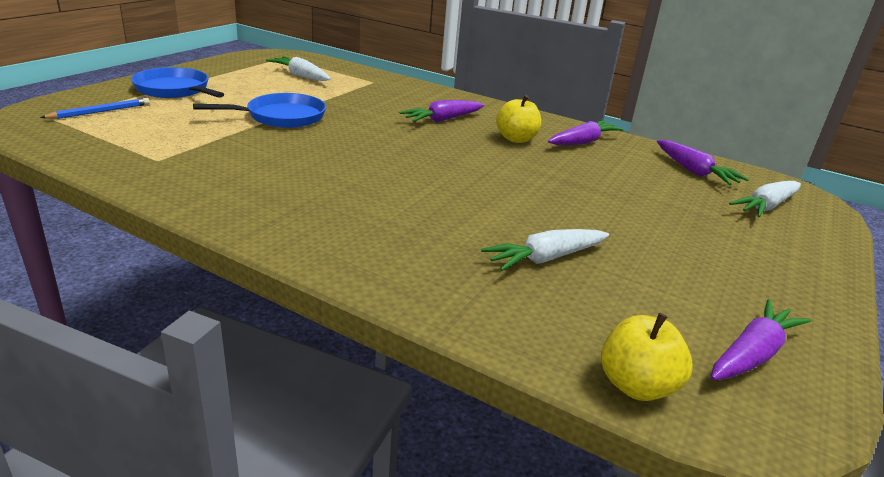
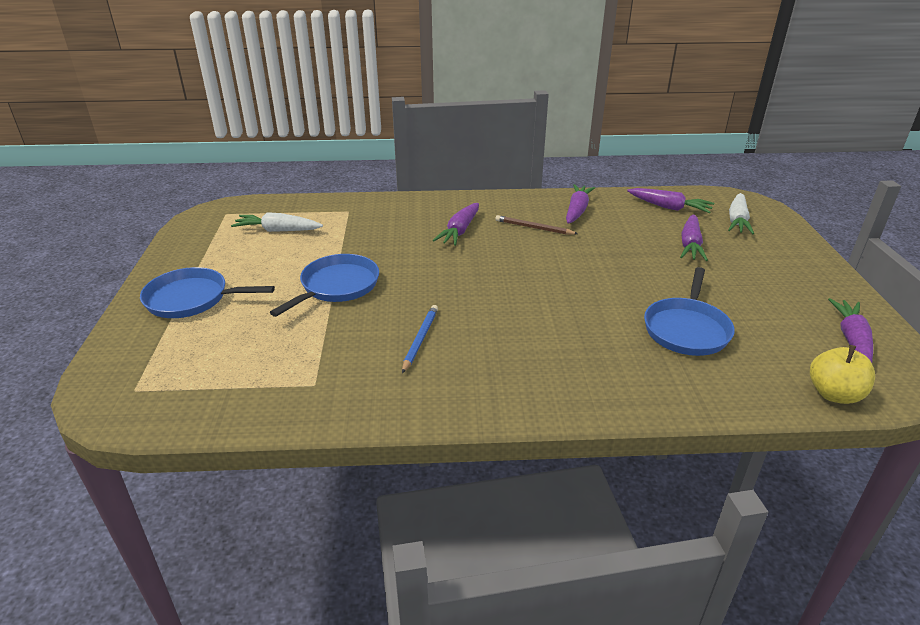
camera: 30 degrees left, 5 degrees up
blue pencil [40,98,150,119] -> blue pencil moved to [402,305,438,373]
white carrot [481,229,609,271] -> blue pan [644,267,735,356]
yellow apple [496,95,541,143] -> brown pencil [495,215,578,235]
none -> purple carrot [680,214,708,261]

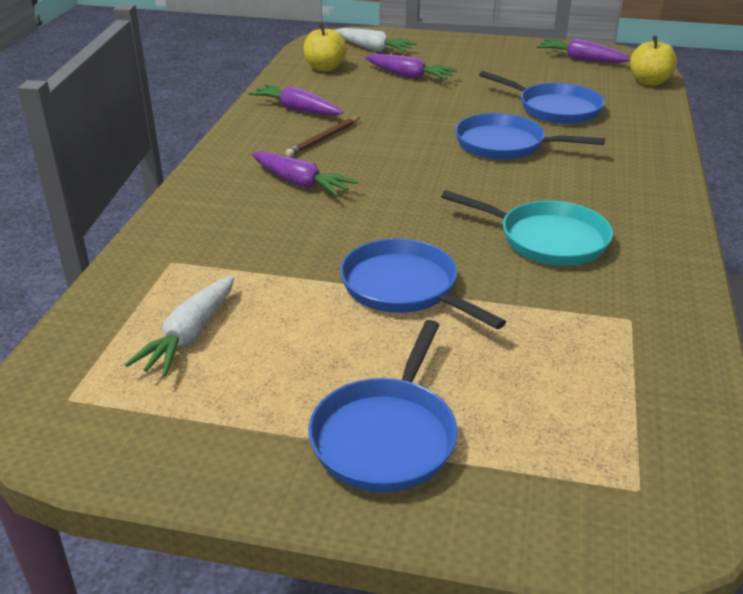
camera: 75 degrees left, 0 degrees up
blue pencil [402,305,438,373] -> turquoise pan [441,190,613,266]
purple carrot [627,188,714,213] -> yellow apple [303,23,347,72]
none -> blue pan [455,113,605,160]

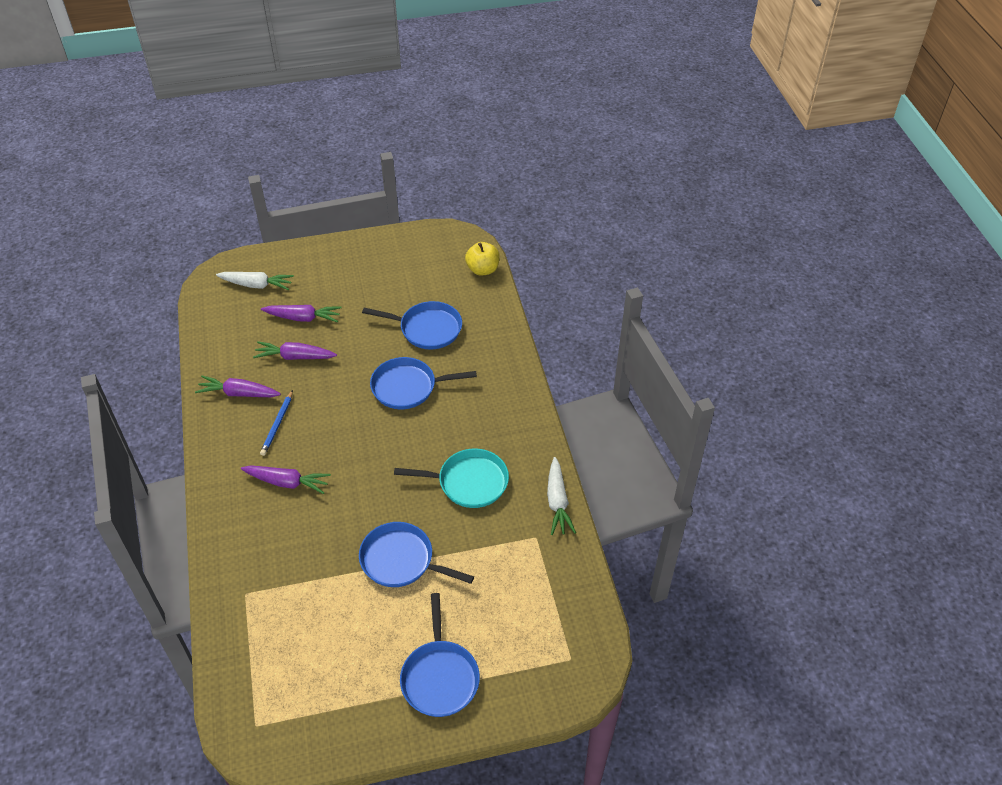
camera: 25 degrees left, 15 degrees up
white carrot [125,276,234,377] -> white carrot moved to [547,457,576,535]
brown pencil [285,117,360,157] -> blue pencil [260,390,293,456]
yellow apple [303,23,347,72] -> none
purple carrot [537,38,631,63] -> purple carrot moved to [253,341,337,360]

